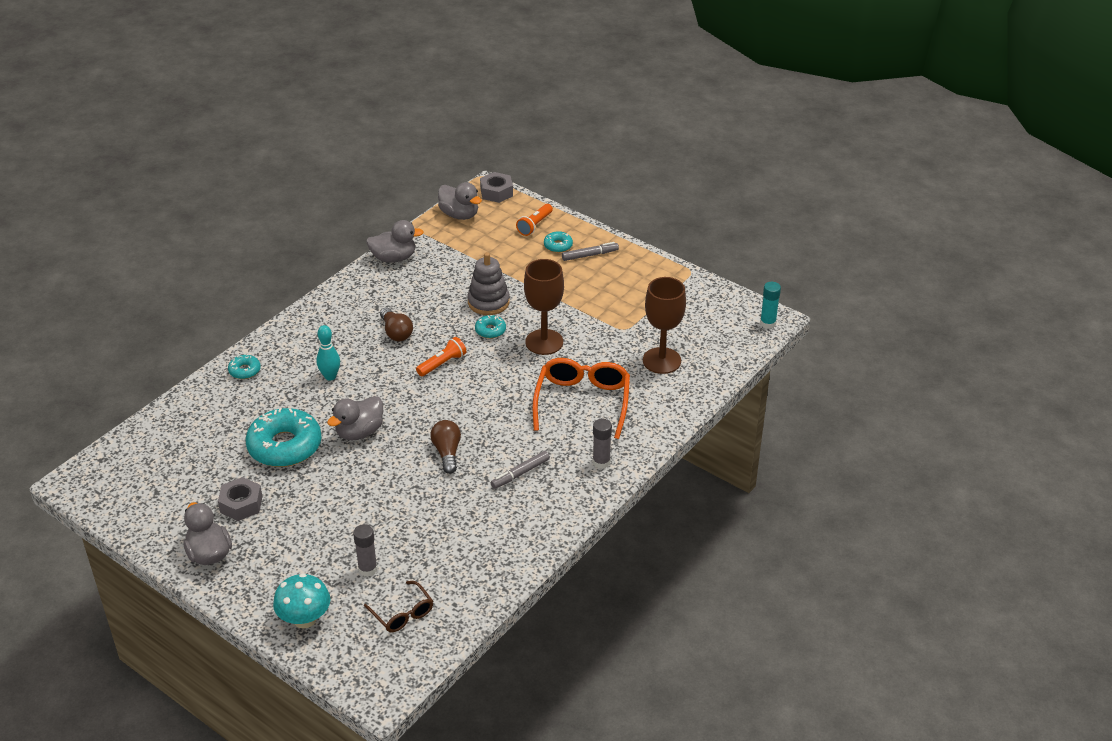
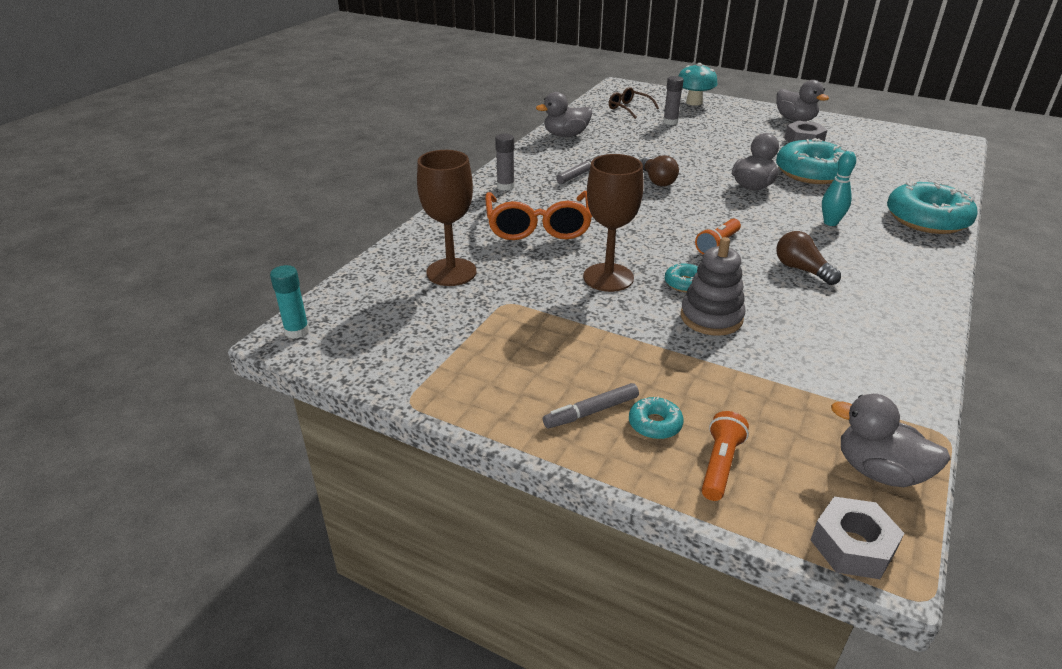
camera: 170 degrees right, 5 degrees down
turquoise donut [228,354,261,379] -> turquoise donut [887,181,978,234], size x2.20
grey duck [366,220,423,263] -> grey duck moved to [536,92,592,137]

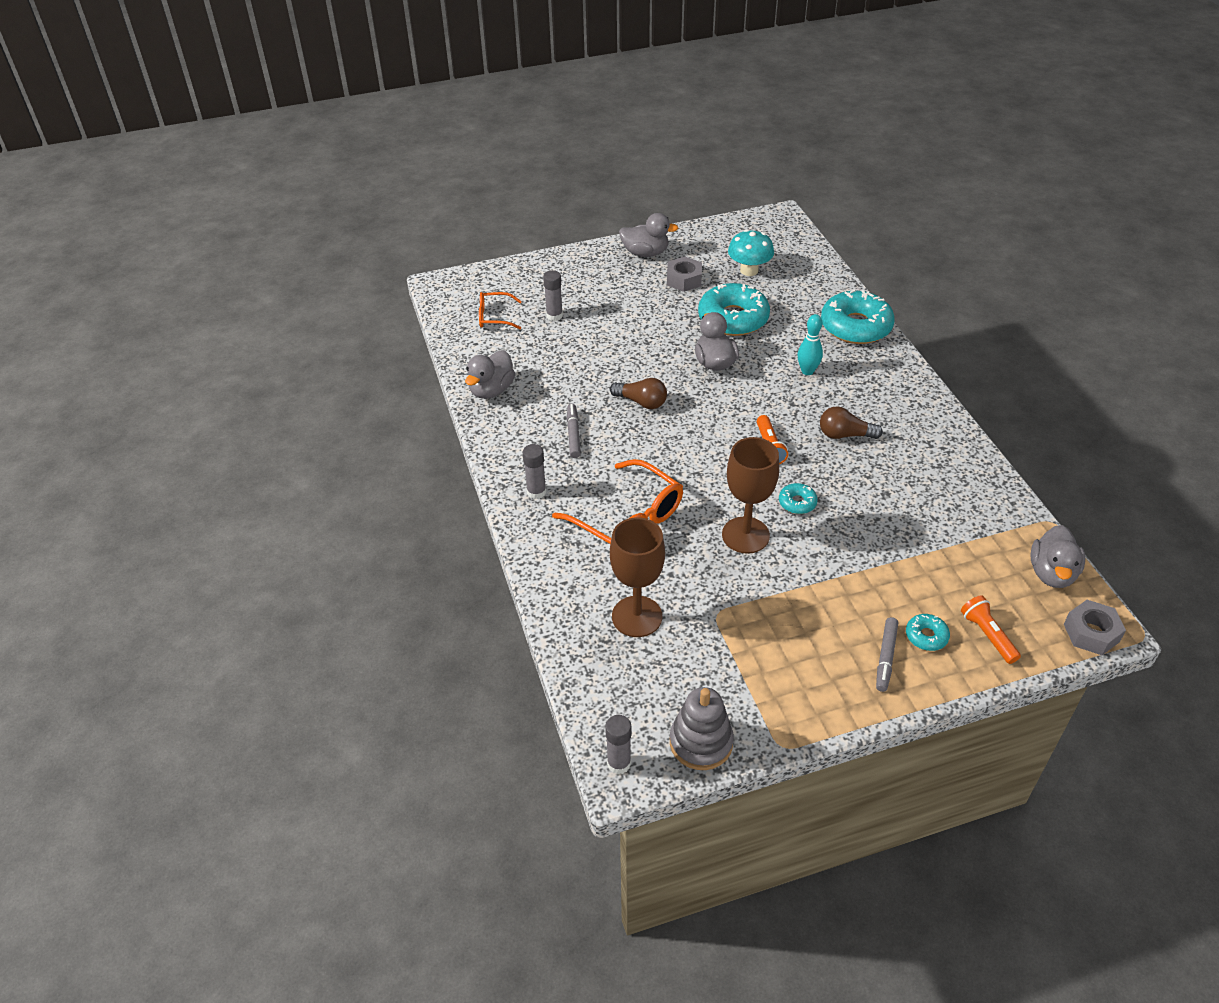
camera: 45 degrees left, 10 degrees up
turquoise glue stick [270,265,310,339] -> grey glue stick [605,715,631,774]
brown glasses [609,87,659,119] -> orange glasses [479,292,522,329]
turquoise mushroom [679,63,717,106] -> turquoise mushroom moved to [728,229,774,276]
grey stacking toy [680,237,745,336] -> grey stacking toy moved to [670,687,734,770]
grey duck [831,394,950,487] -> grey duck turned 60 degrees counterclockwise [1030,525,1085,588]

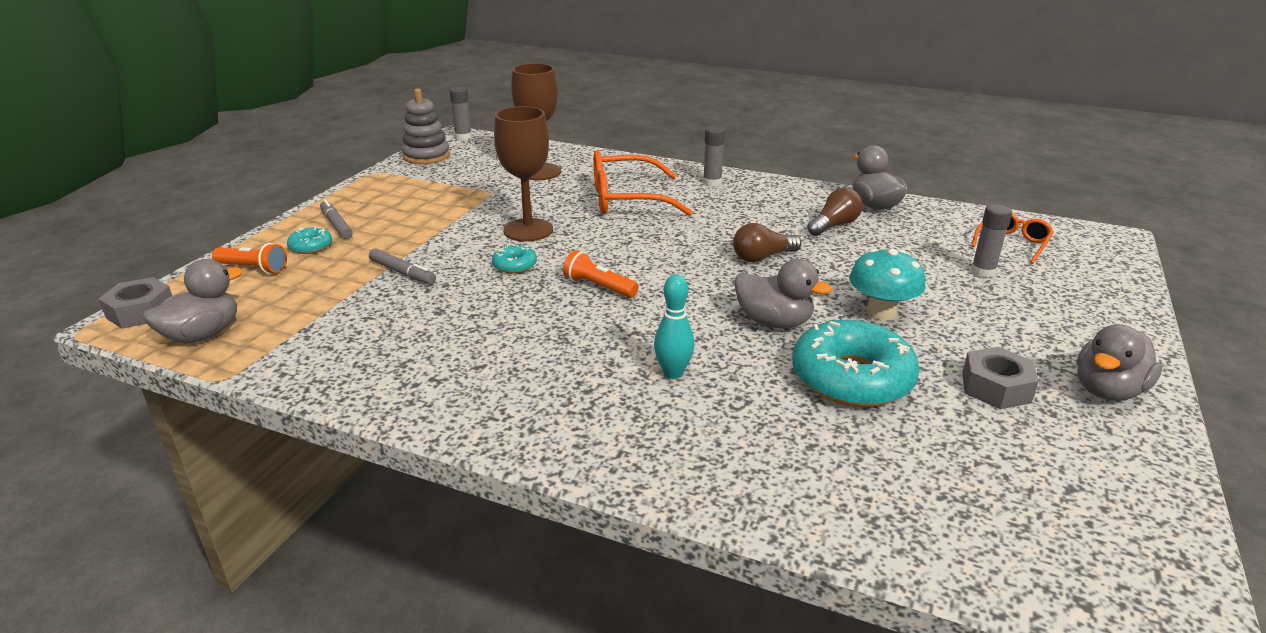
camera: 130 degrees right, 15 degrees down
grey marker [567,403,581,458] -> grey marker moved to [369,248,436,285]
turquoise mushroom [728,229,774,276] -> turquoise mushroom moved to [849,248,926,321]
brown light bulb [820,406,883,439] -> brown light bulb moved to [807,188,863,236]
turquoise donut [821,290,895,344] -> none
grey duck [1030,525,1085,588] -> grey duck turned 75 degrees clockwise [143,259,243,343]

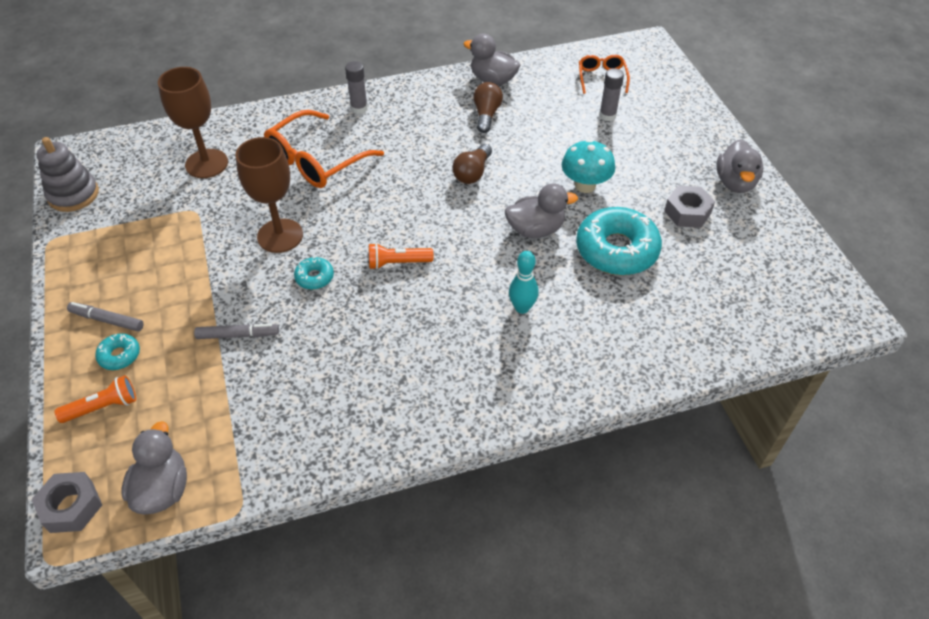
camera: 40 degrees left, 20 degrees up
grey glue stick [450,86,472,140] -> none

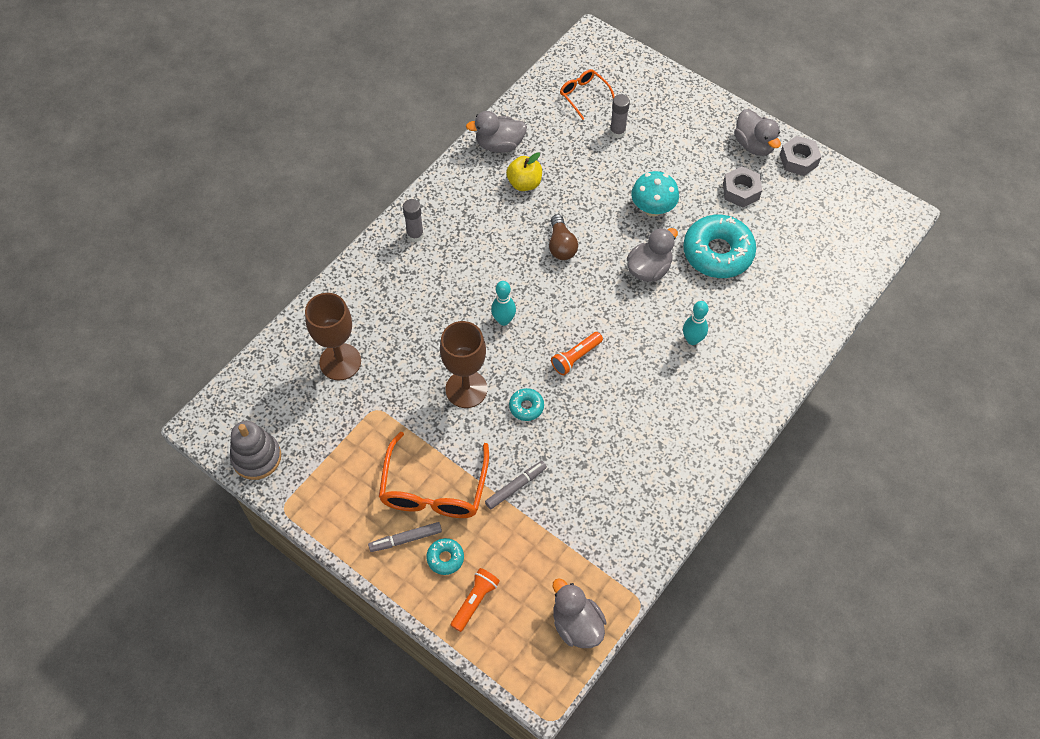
camera: 35 degrees left, 10 degrees up
grey nut [32,472,102,533] -> grey nut moved to [780,136,821,176]
orange glasses [264,110,384,188] -> orange glasses moved to [379,432,489,518]
brown light bulb [473,82,503,133] -> yellow apple [506,152,542,191]
none -> turquoise bowling pin [491,281,516,326]

